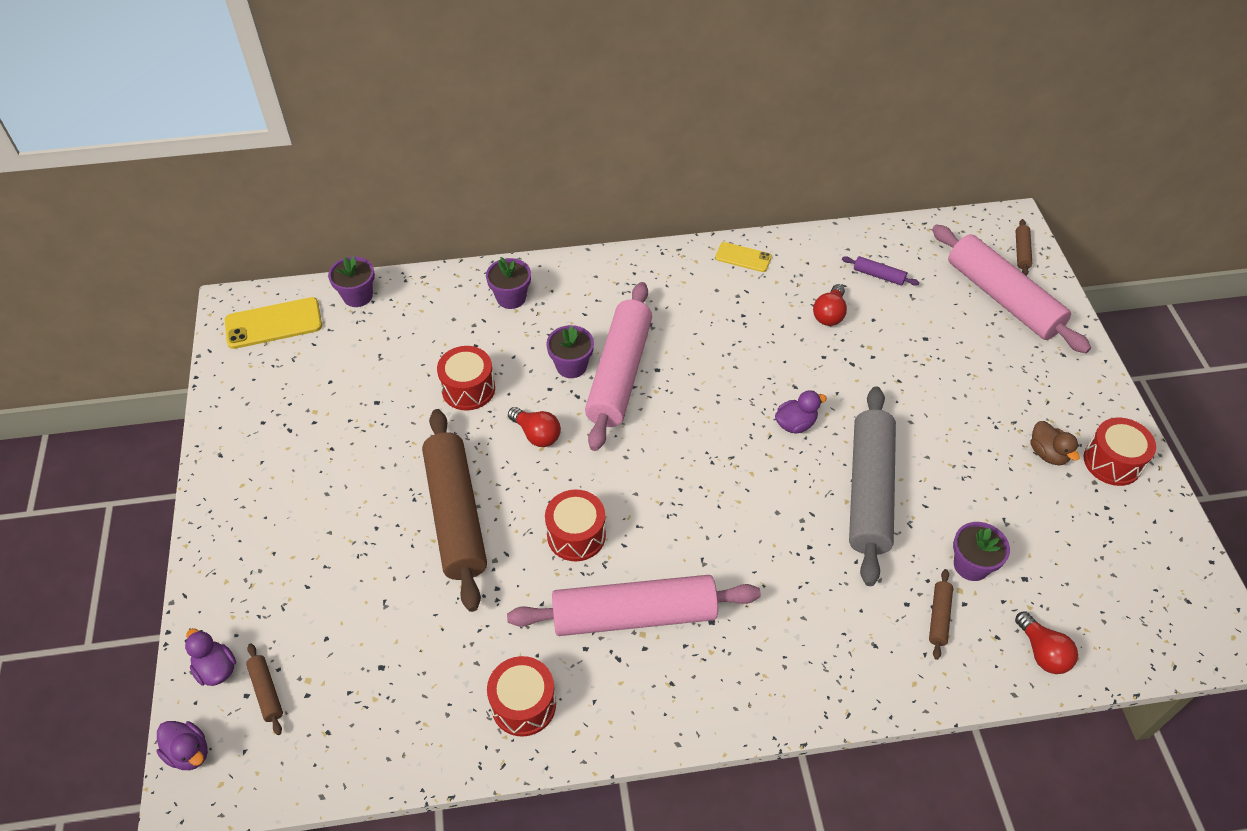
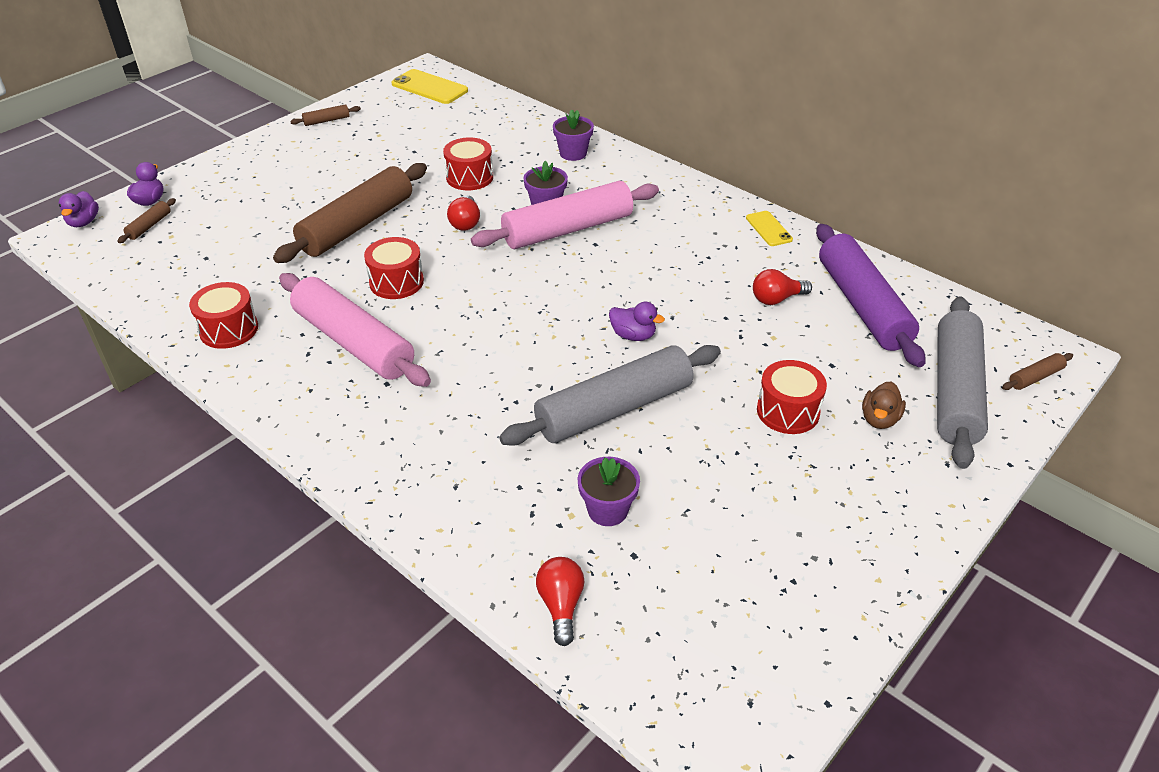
camera: 50 degrees right, 10 degrees down
purple flower pot [328,256,375,307] -> none
purple rolling pin [842,256,920,286] -> purple rolling pin [816,224,926,367], size x2.50
brown rolling pin [929,569,953,660] -> brown rolling pin moved to [290,104,361,126]
pink rolling pin [932,224,1091,353] -> grey rolling pin [937,296,988,469]
red light bulb [1015,611,1078,674] -> red light bulb turned 150 degrees clockwise [536,557,585,646]
brown duck [1031,421,1080,466] -> brown duck moved to [862,382,906,429]
red drum [1083,417,1156,486] -> red drum moved to [757,360,827,434]

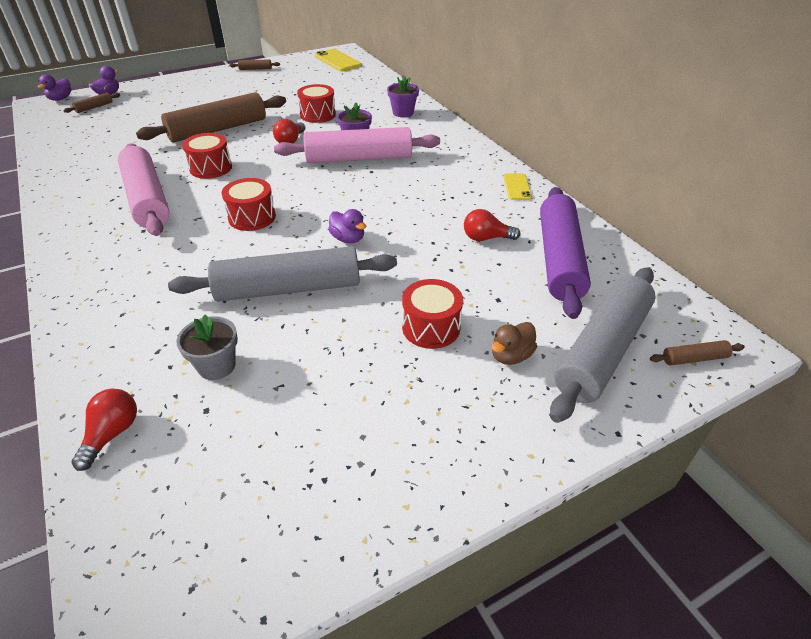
camera: 20 degrees right, 0 degrees up
red drum [189,282,258,349] -> red drum moved to [222,178,276,231]
purple flower pot [578,457,640,526] -> grey flower pot [176,315,238,380]

